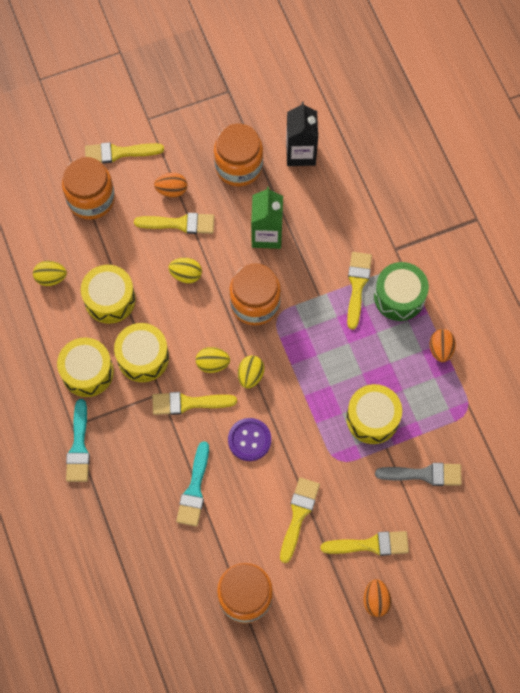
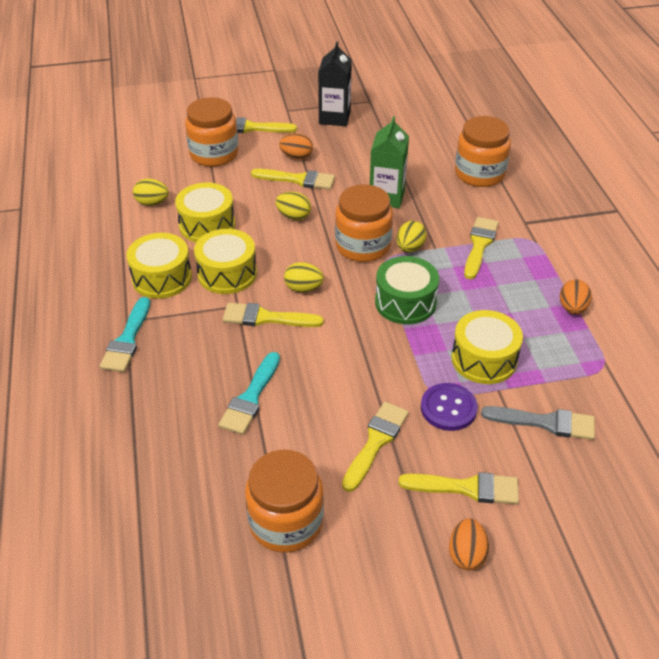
camera: 10 degrees right, 25 degrees down
orange jar [214,124,263,187] -> orange jar moved to [455,116,511,187]
purple button [228,418,271,461] -> purple button moved to [421,383,478,431]
yellow egg [238,355,264,388] -> yellow egg moved to [396,221,427,252]
black carton [286,102,318,166] -> black carton moved to [318,41,352,126]
green drum [374,262,429,321] -> green drum moved to [375,256,439,324]

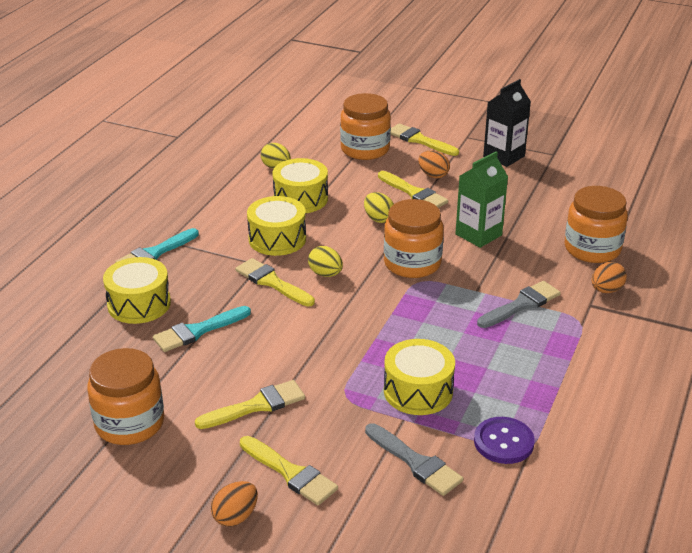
camera: 35 degrees right, 10 degrees down
yellow drum [126,233,192,299] -> yellow drum moved to [103,257,171,324]
green drum [375,256,439,324] -> none
yellow egg [396,221,427,252] -> none
purple button [421,383,478,431] -> purple button moved to [474,417,535,464]
yellow brush [464,217,499,279] -> grey brush [477,281,561,328]
orange egg [560,280,592,314] -> orange egg moved to [592,262,627,293]

